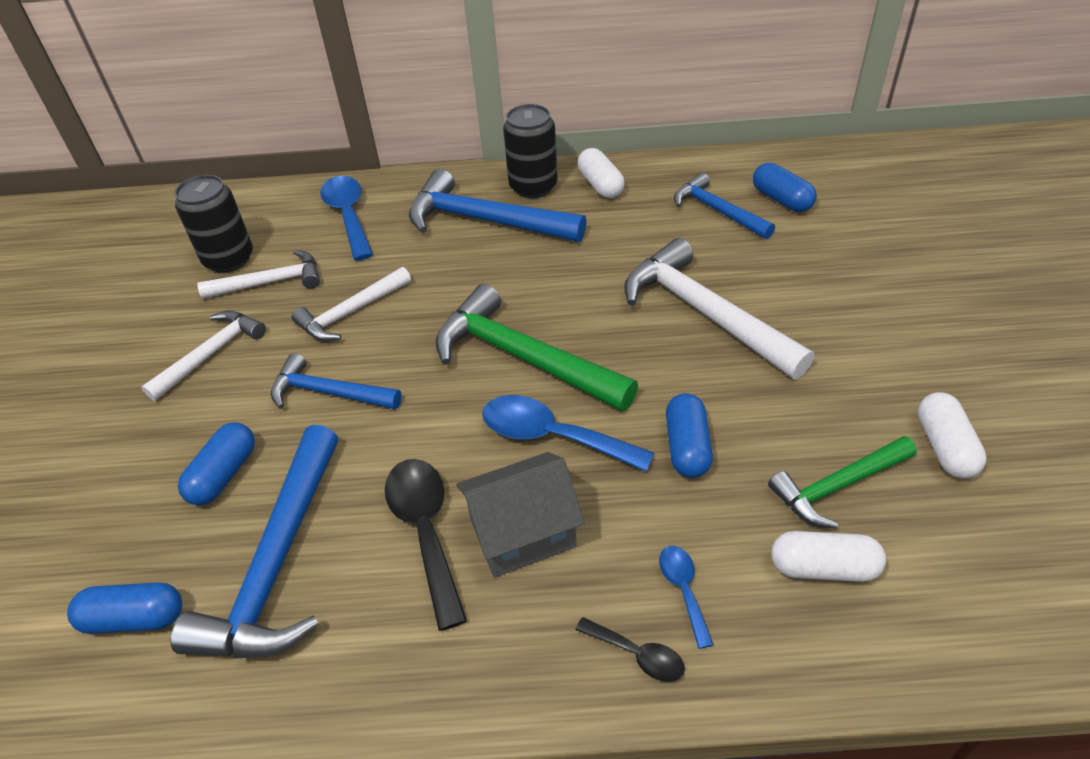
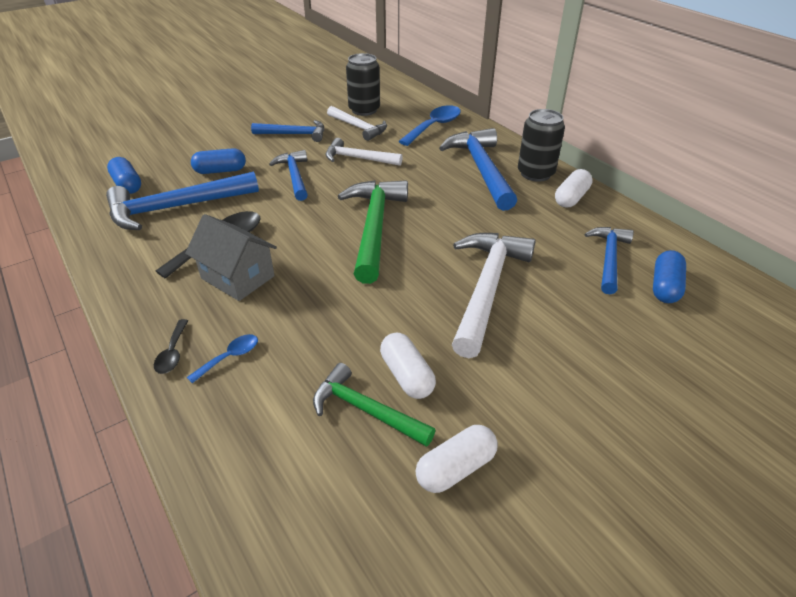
camera: 55 degrees right, 5 degrees down
white hammer [141,311,266,401] -> blue hammer [251,120,324,142]
blue spoon [482,395,654,472] -> none
blue capsule [666,393,713,478] -> none
white capsule [771,531,886,582] -> white capsule moved to [380,333,436,399]

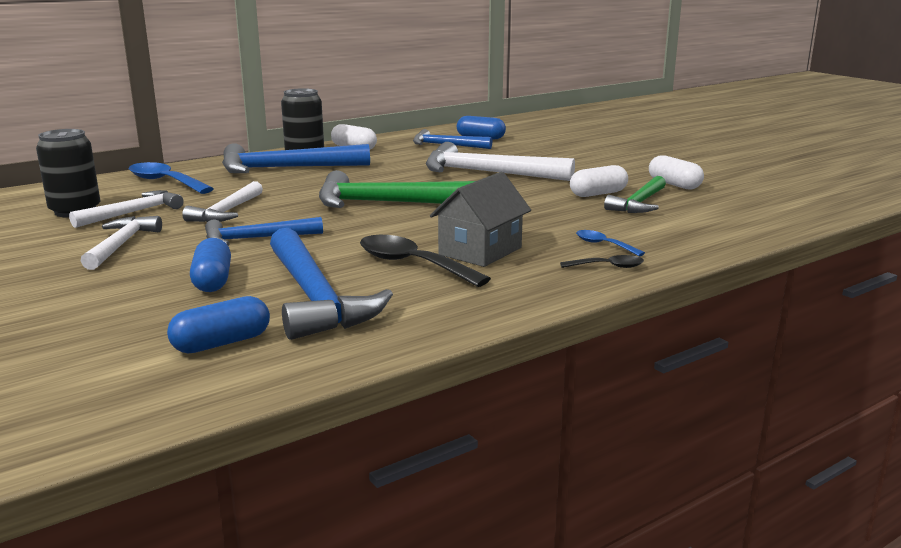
camera: 90 degrees left, 20 degrees down
blue hammer [251,120,324,142] -> white hammer [81,216,162,270]

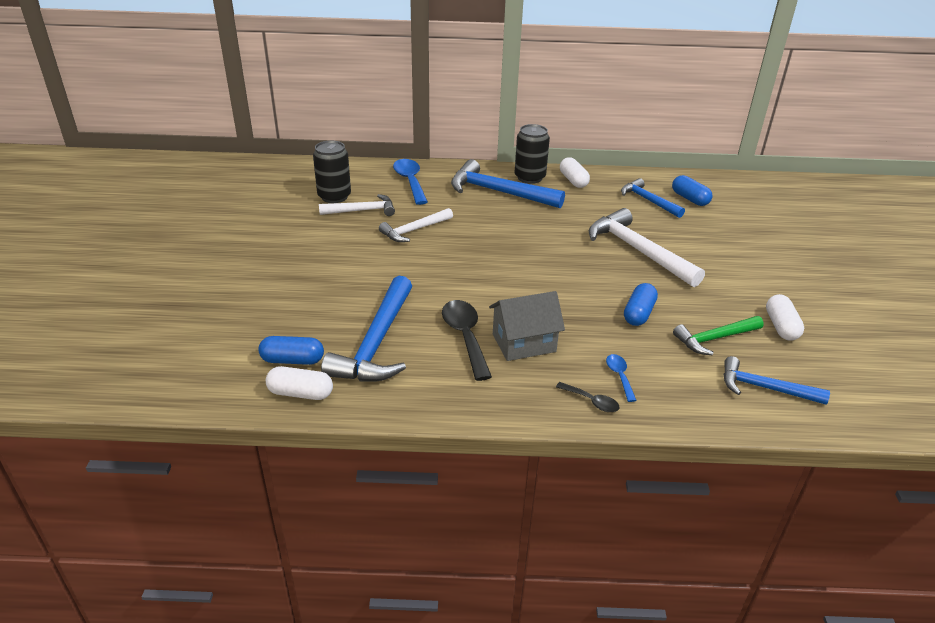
camera: 35 degrees right, 15 degrees up
white hammer [81,216,162,270] -> none
blue capsule [190,238,231,292] -> blue capsule moved to [624,283,658,326]
blue hammer [205,217,323,246] -> blue hammer moved to [724,356,830,405]
green hammer [319,170,475,208] -> none
white capsule [570,165,628,197] -> white capsule moved to [266,366,333,400]

